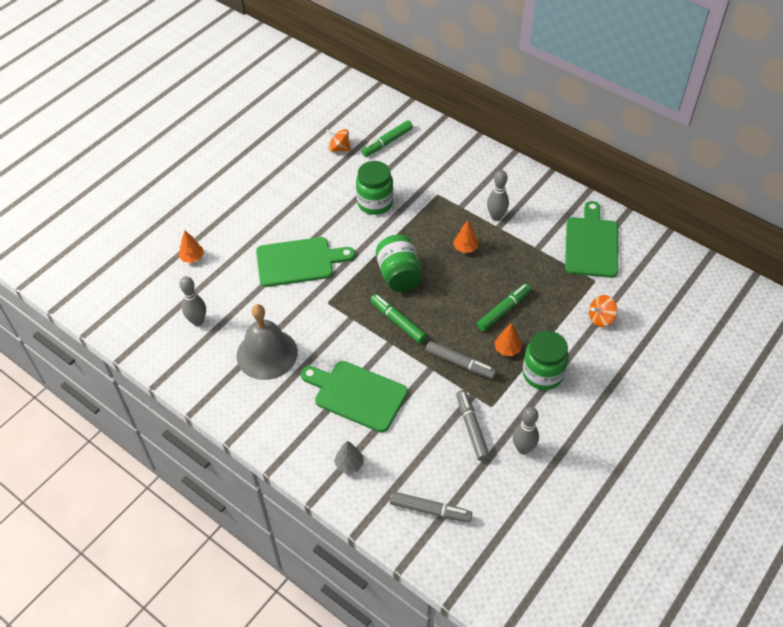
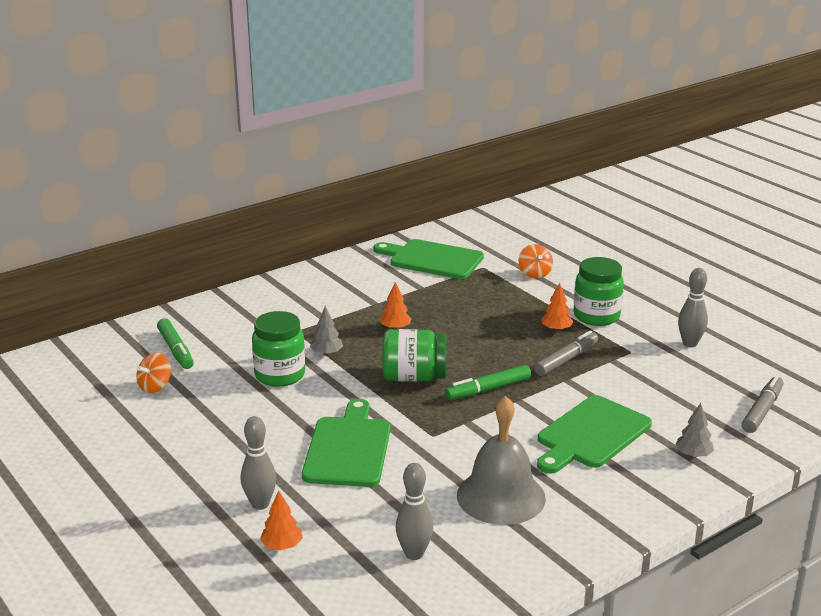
camera: 75 degrees left, 25 degrees down
grey marker [456,390,490,461] -> none
green marker [477,283,531,331] -> none
grey bowling pin [487,170,509,221] -> grey bowling pin moved to [241,416,276,510]
none -> grey tree [310,306,343,356]

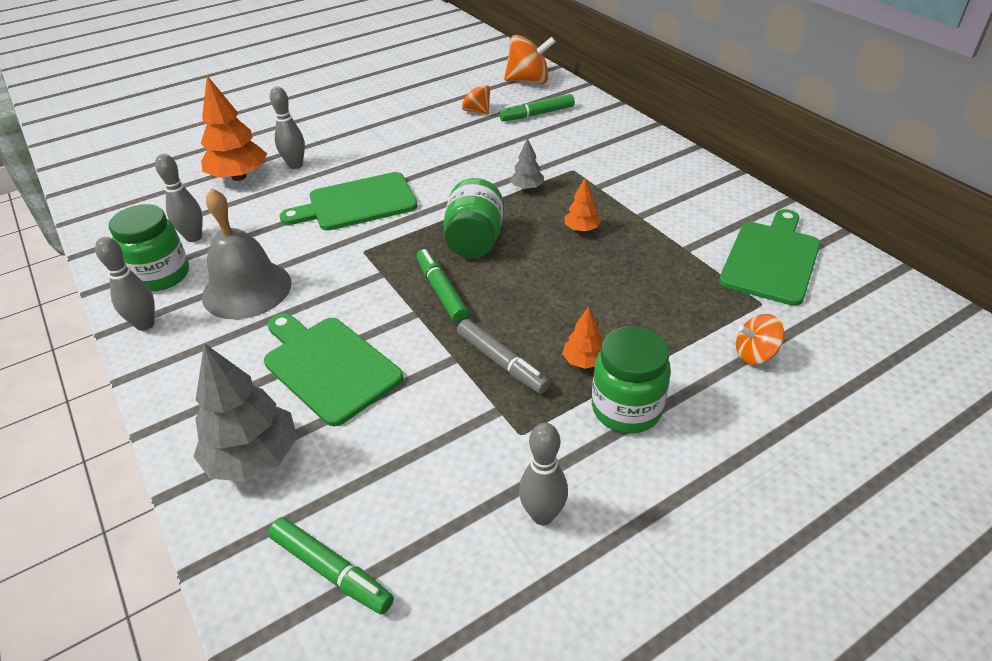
camera: 95 degrees right, 15 degrees up
green jar [252,311,305,387] -> green jar moved to [109,204,189,291]
orange tree [260,490,303,550] -> orange tree [201,76,267,181], size x1.97
green cutting board [302,399,391,487] -> green cutting board turned 150 degrees clockwise [280,172,418,231]
grey tree [675,403,714,458] -> grey tree [193,343,297,482], size x1.97
grey marker [742,376,784,433] -> green marker [268,517,394,614]
none -> grey bowling pin [95,237,155,331]
none -> orange spinning top [504,35,556,84]

